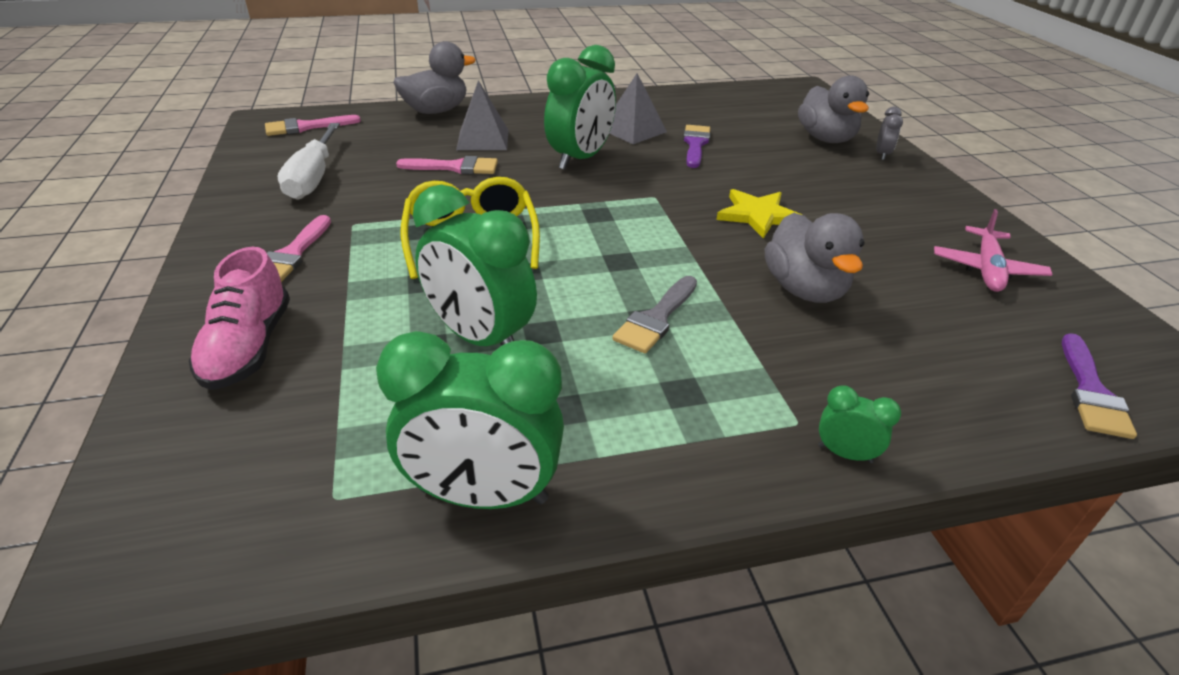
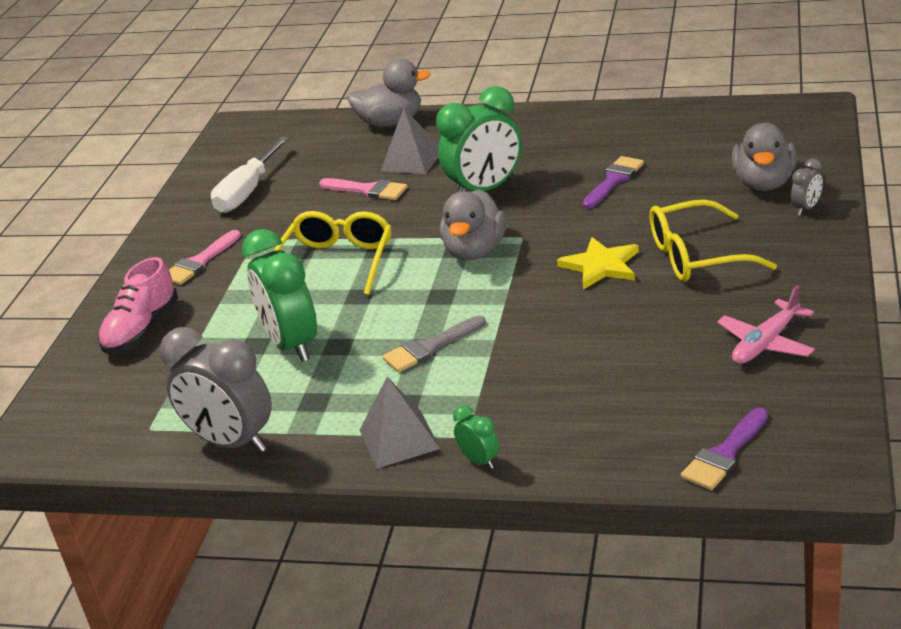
camera: 30 degrees right, 5 degrees down
pink brush [265,115,361,136] -> none
green clock [376,331,564,509] -> grey clock [160,327,272,453]
grey pyramid [609,73,667,144] -> grey pyramid moved to [360,377,440,469]
grey duck [765,213,865,303] -> grey duck moved to [440,189,506,261]
none -> yellow glasses [650,199,777,282]

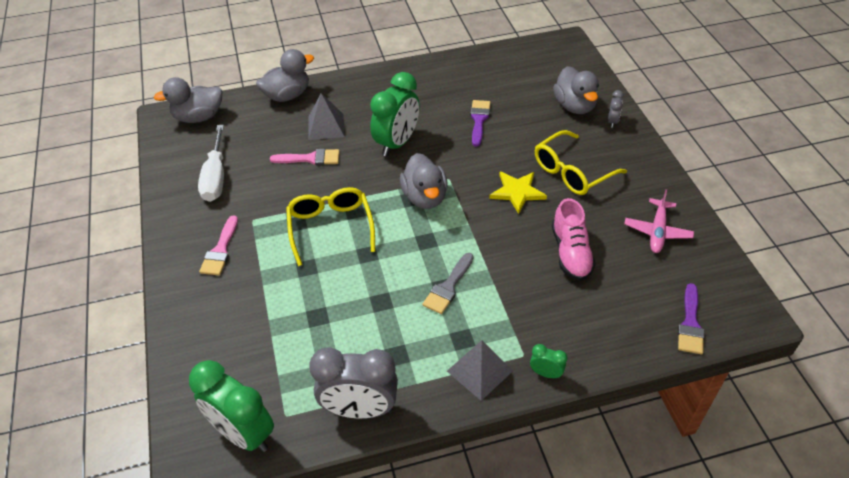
camera: 30 degrees left, 15 degrees up
pink shoe [98,257,178,354] -> pink shoe moved to [552,198,596,281]
green clock [242,229,317,362] -> green clock moved to [189,360,274,452]
none -> grey duck [154,77,222,123]

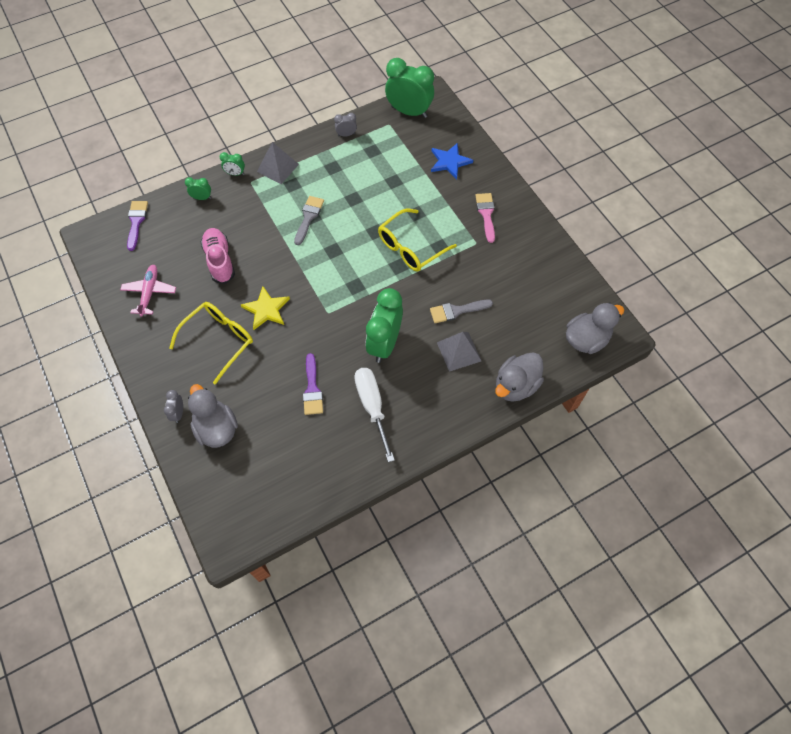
camera: 165 degrees right, 15 degrees up
white screwdriver [198,125,224,202] -> white screwdriver moved to [354,368,395,462]
pink brush [270,149,340,165] -> grey brush [430,300,493,323]
yellow glasses [286,187,375,266] -> yellow glasses turned 75 degrees clockwise [378,209,457,272]
grey clock [309,347,398,419] -> grey clock [334,113,357,137], size x0.45
grey duck [400,153,448,209] -> none
none -> green clock [185,177,211,200]
none -> blue star [431,143,473,179]

